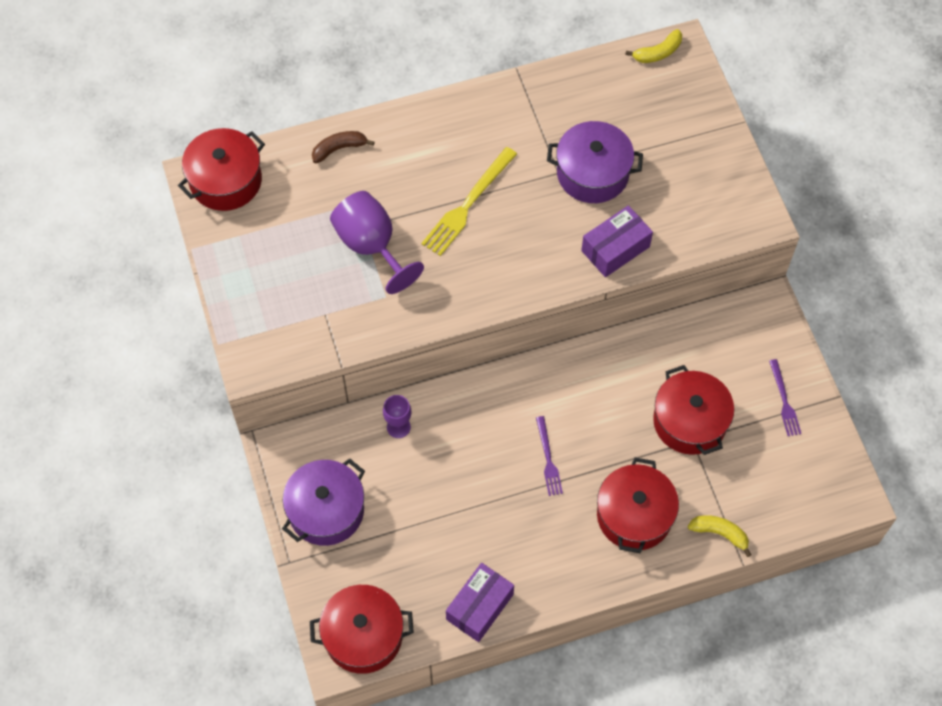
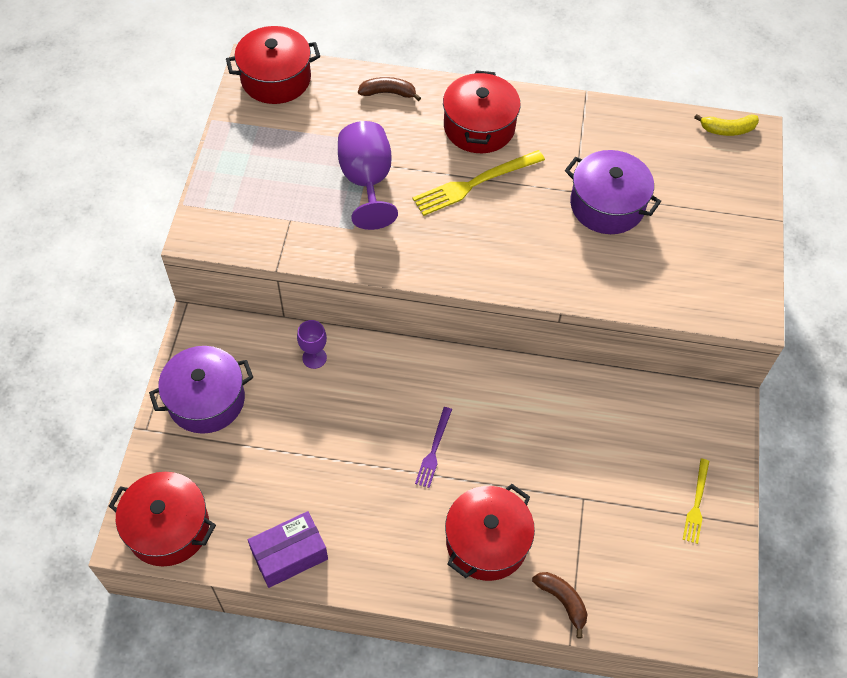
camera: 25 degrees right, 5 degrees down
purple box [581,205,653,277] -> none
red pot [653,365,734,455] -> red pot moved to [443,70,521,153]
yellow banana [688,515,751,557] -> brown banana [532,572,587,639]
purple fork [769,359,801,436] -> yellow fork [683,459,709,544]

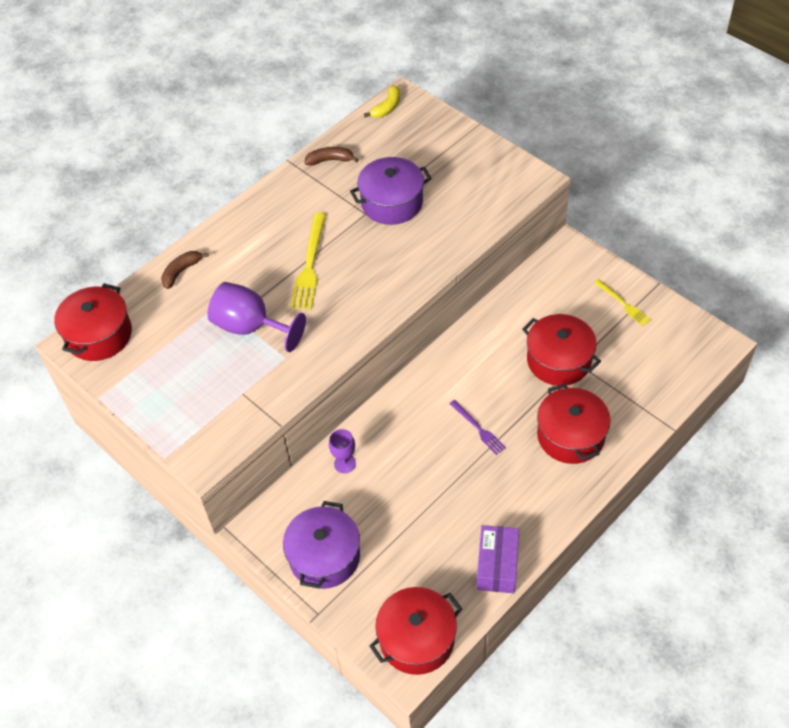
camera: 50 degrees left, 5 degrees down
red pot [443,70,521,153] -> red pot moved to [522,314,601,386]
brown banana [532,572,587,639] -> brown banana moved to [305,147,359,165]

